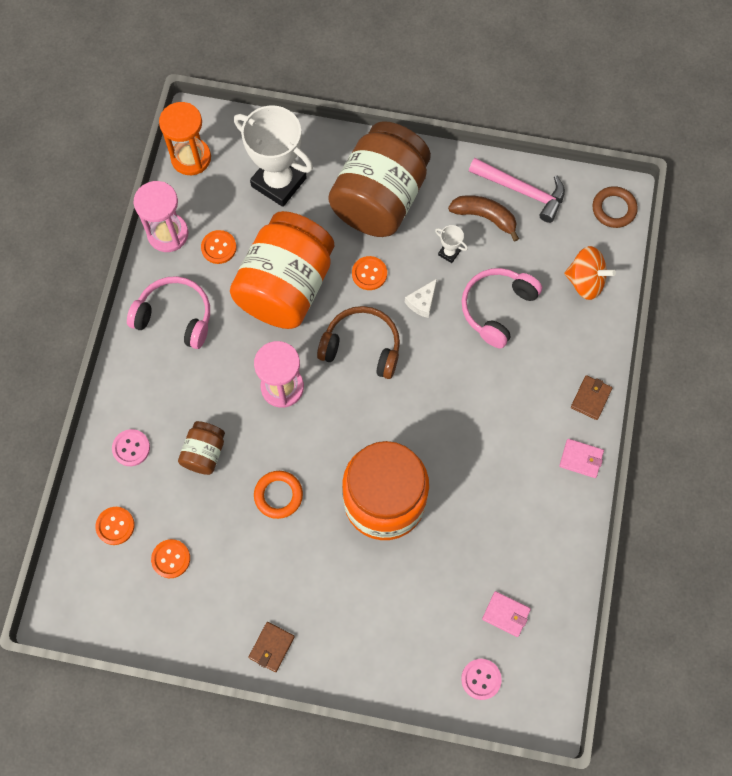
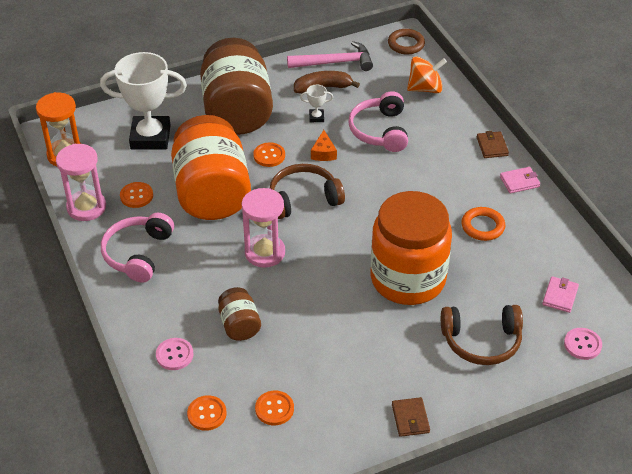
camera: 35 degrees left, 25 degrees down
pink headphones [127,276,210,349] -> pink headphones turned 60 degrees counterclockwise [101,213,174,283]
orange ring [254,471,303,519] -> orange ring moved to [461,207,505,241]
white cheese [405,279,437,318] -> orange cheese [311,130,337,161]
pink wallet [482,591,531,637] -> pink wallet turned 60 degrees counterclockwise [542,276,579,313]
none -> brown headphones [441,305,523,365]

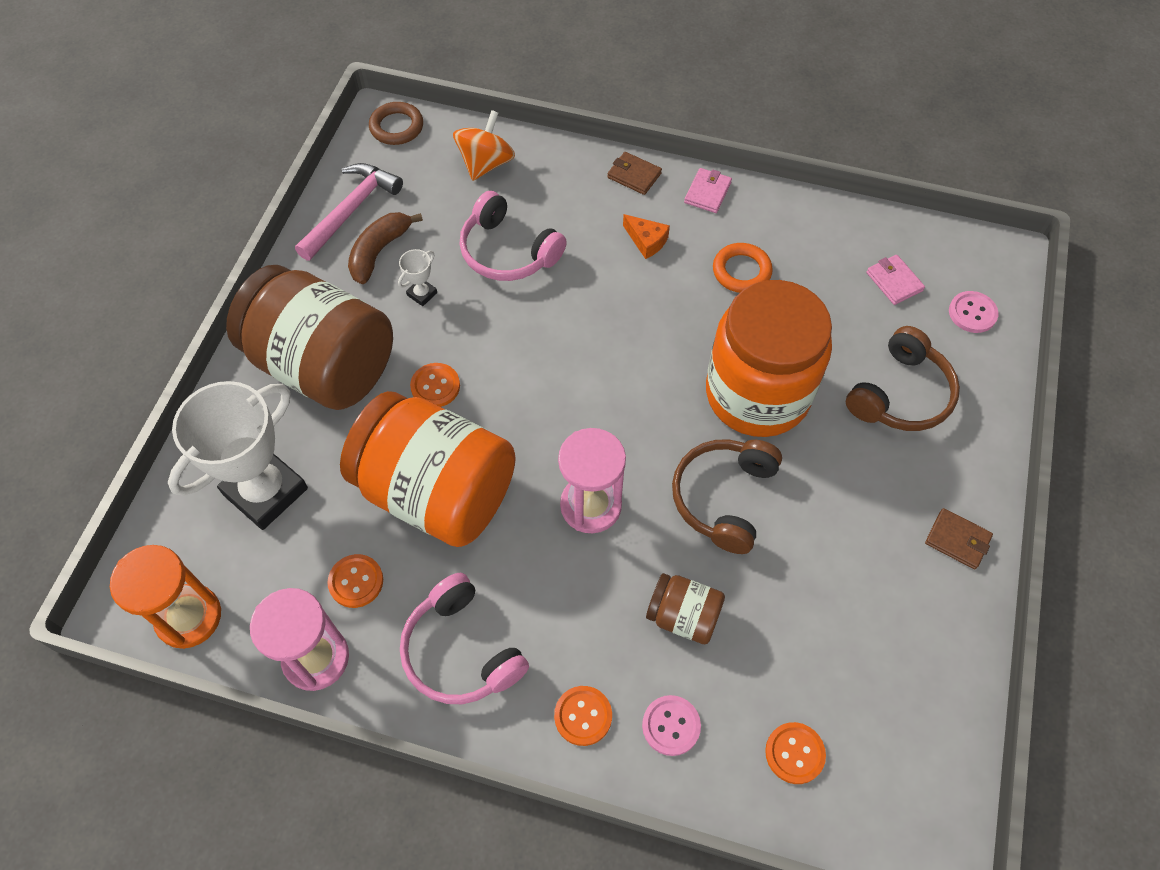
camera: 50 degrees left, 15 degrees up
orange button [255,391,294,425] -> orange button moved to [554,686,612,746]
brown headphones [270,164,345,219] -> brown headphones moved to [672,440,782,554]
orange cheese [311,130,337,161] -> orange cheese moved to [623,214,670,259]

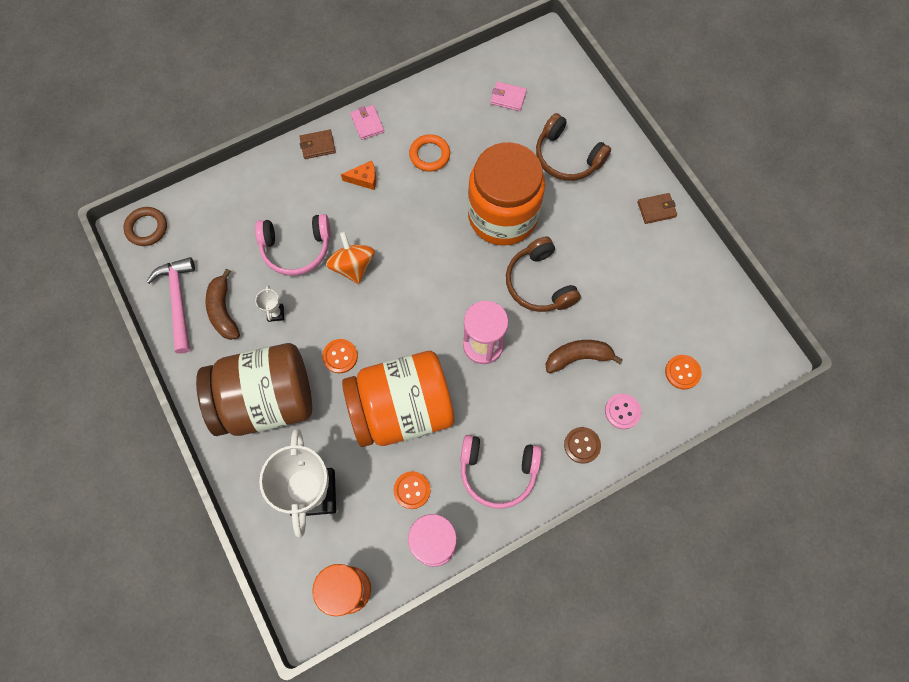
camera: 45 degrees left, 10 degrees up
orange spinning top [453,110,515,181] -> orange spinning top moved to [326,232,375,284]
orange button [554,686,612,746] -> brown button [564,427,601,464]
brown jar [646,573,725,644] -> brown banana [546,340,623,373]
brown headphones [846,326,960,431] -> brown headphones turned 135 degrees clockwise [536,113,611,181]
pink button [949,291,998,333] -> none

